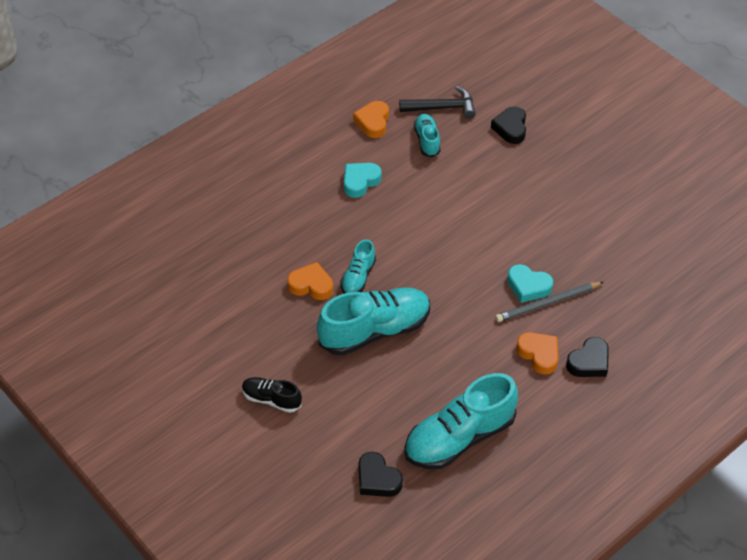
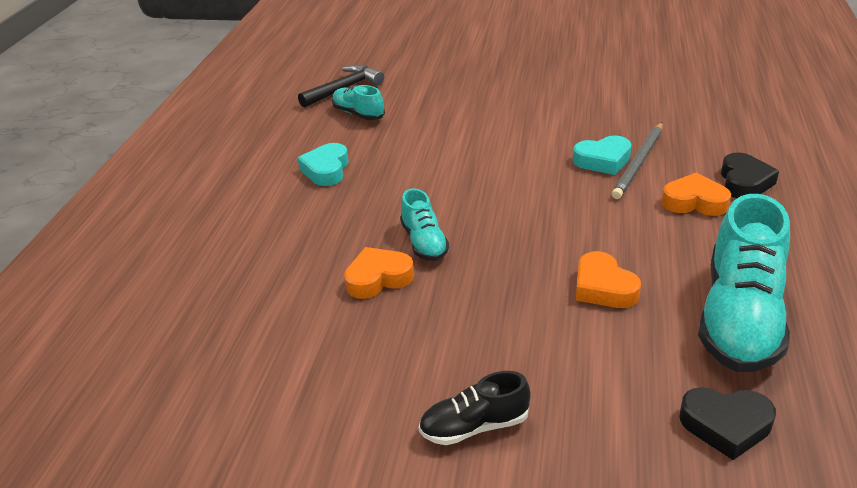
camera: 35 degrees left, 15 degrees down
turquoise shoe [317,288,430,355] -> none
orange heart [353,101,389,138] -> orange heart moved to [576,251,641,308]
black heart [491,106,526,144] -> none

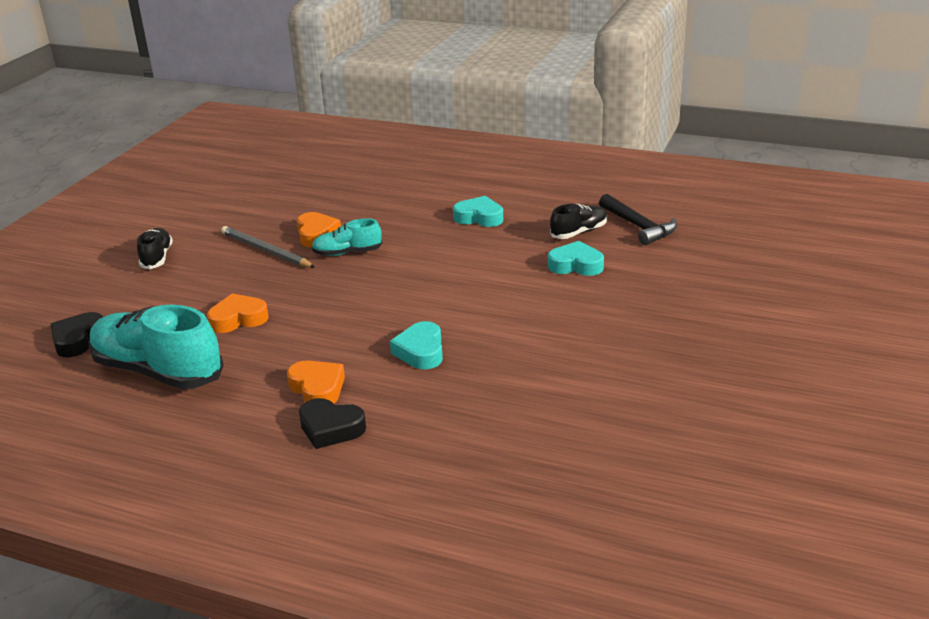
camera: 100 degrees right, 5 degrees down
turquoise shoe [332,85,385,120] -> black shoe [550,204,607,239]
grey pencil [612,123,663,199] -> grey pencil moved to [221,226,315,268]
orange heart [662,172,731,216] -> orange heart turned 60 degrees counterclockwise [287,361,345,404]
none -> turquoise heart [548,241,604,276]

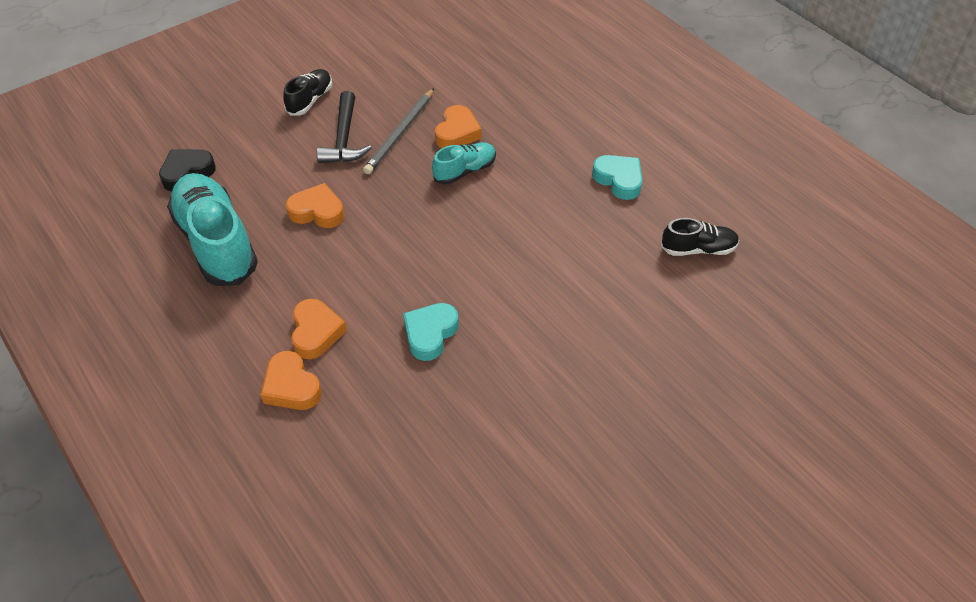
camera: 30 degrees right, 20 degrees up
grey pencil [221,226,315,268] -> grey pencil turned 135 degrees counterclockwise [363,88,434,174]
black heart [299,398,366,449] -> orange heart [261,351,322,410]
turquoise shoe [311,218,382,256] -> turquoise shoe turned 120 degrees clockwise [432,142,496,184]
turquoise heart [548,241,604,276] -> none
black hammer [599,194,677,245] -> black hammer moved to [317,91,371,163]

